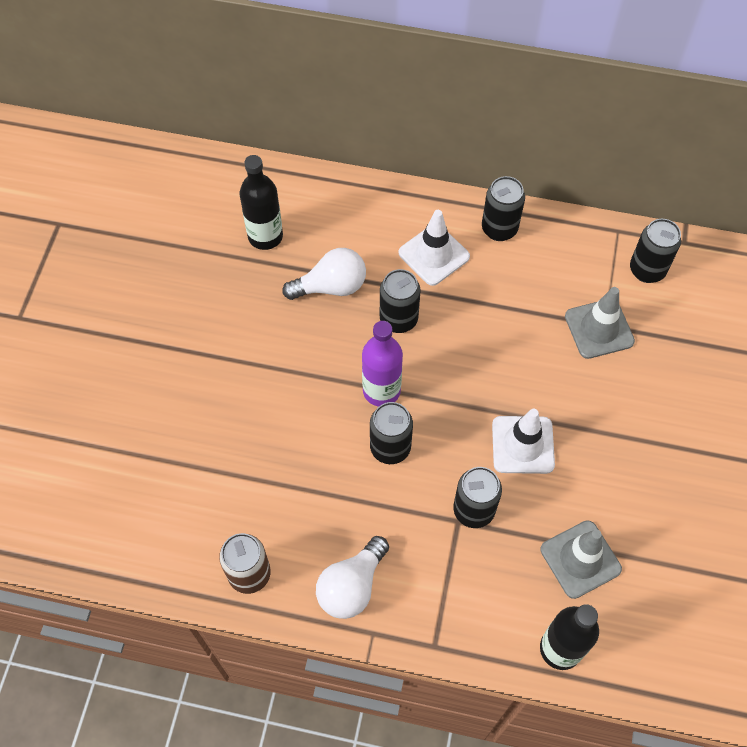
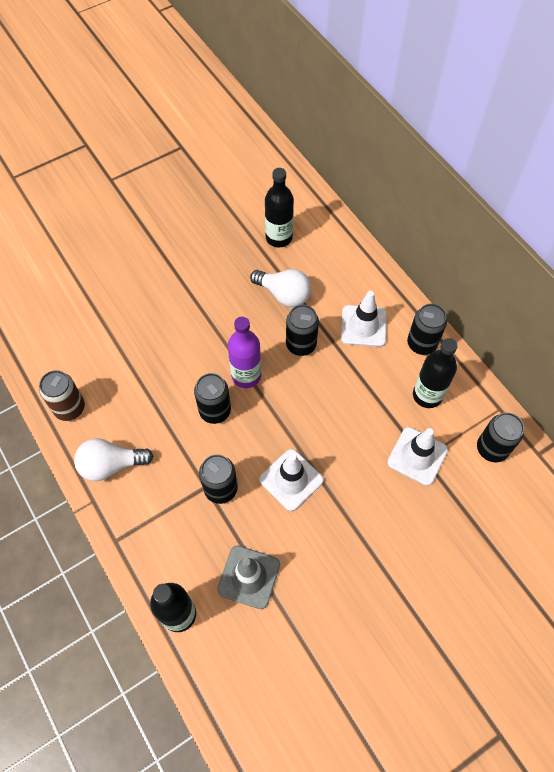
camera: 45 degrees right, 0 degrees up
grey traffic cone [565,287,635,359] -> white traffic cone [387,427,448,486]
none -> black bottle [413,338,458,408]

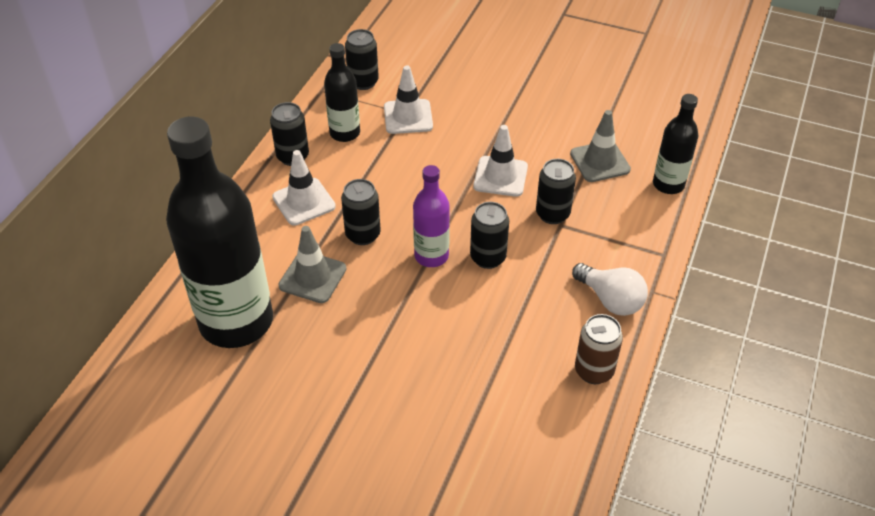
camera: 125 degrees left, 15 degrees down
white light bulb [250,269,311,307] -> grey traffic cone [279,226,346,303]
black bottle [265,168,294,248] -> black bottle [166,116,273,348], size x2.04

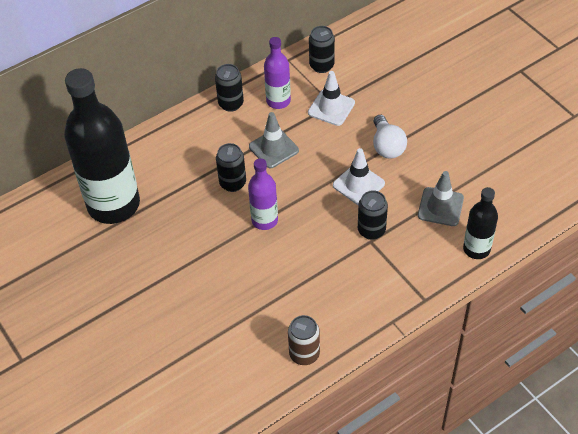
camera: 35 degrees right, 5 degrees up
white traffic cone [272,150,336,225] -> none
grey traffic cone [279,226,346,303] -> grey traffic cone moved to [249,112,299,168]
black bottle [324,43,360,142] -> purple bottle [264,37,291,109]
black can [470,202,509,269] -> none
white light bulb [572,263,648,316] -> white light bulb moved to [373,115,407,159]

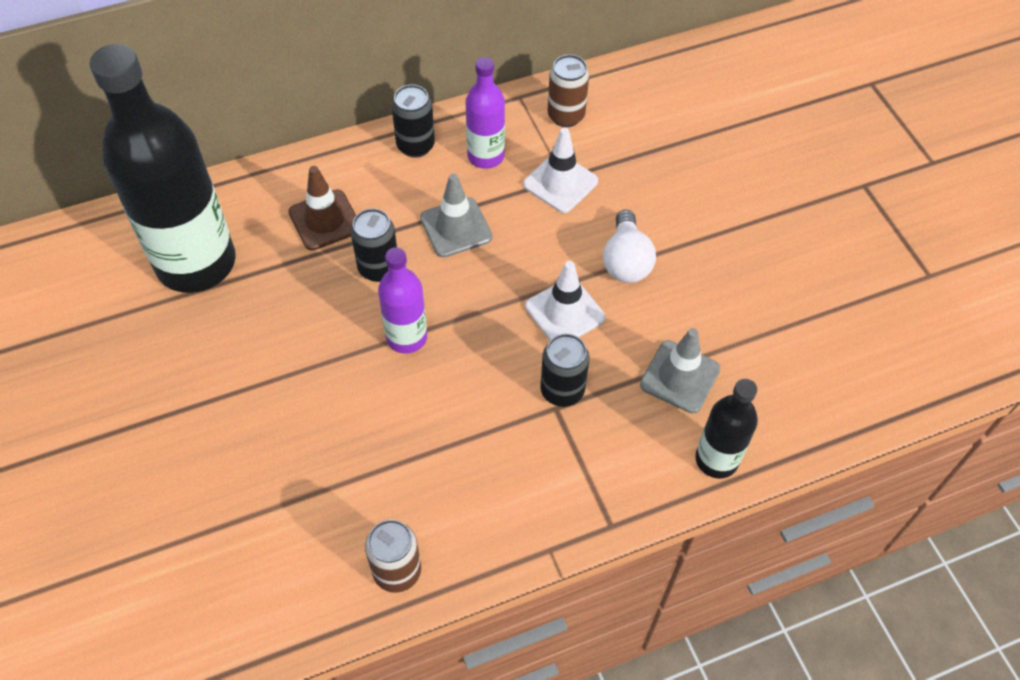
camera: 10 degrees right, 5 degrees up
black can [309,26,335,73] -> brown can [548,54,589,127]
none -> brown traffic cone [288,166,356,251]

